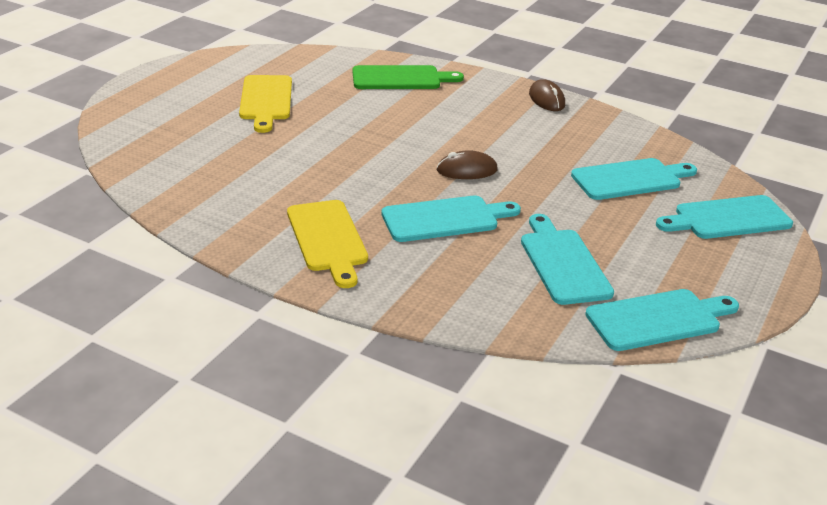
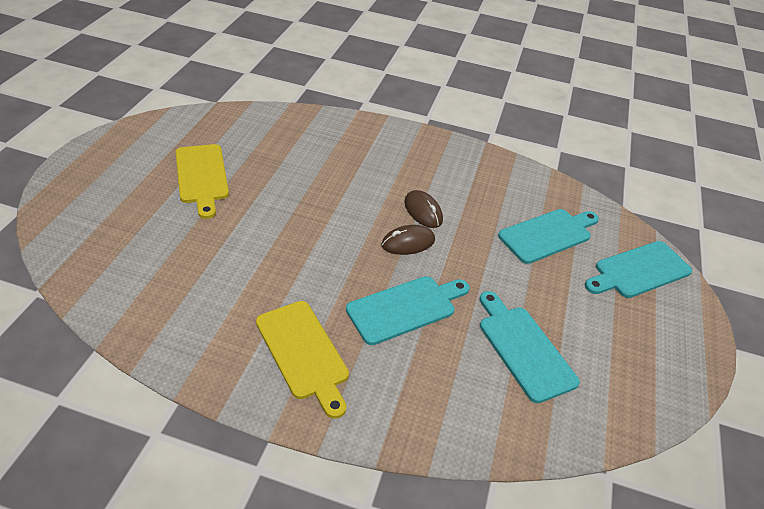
camera: 15 degrees left, 10 degrees up
green cutting board [352,65,464,89] -> none
brown mouse [529,79,565,111] -> brown mouse moved to [404,190,443,228]
turquoise cutting board [585,289,739,351] -> none

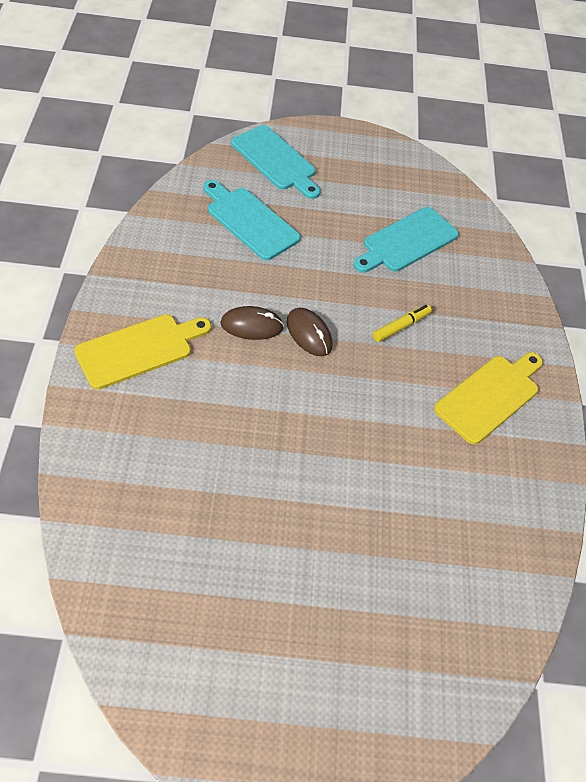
camera: 105 degrees left, 10 degrees up
yellow cutting board [176,144,229,219] -> yellow cutting board moved to [74,314,211,390]
turquoise cutting board [346,276,470,345] -> yellow marker [373,304,432,342]
brown mouse [404,190,443,228] -> brown mouse turned 45 degrees clockwise [220,306,284,340]

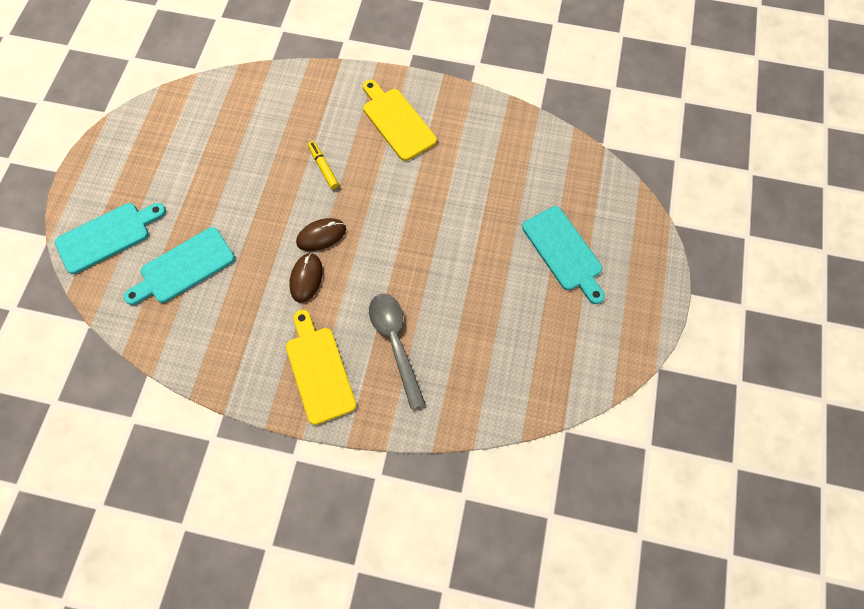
camera: 75 degrees left, 15 degrees up
turquoise cutting board [353,207,459,273] -> turquoise cutting board moved to [522,206,605,304]
none -> grey spoon [369,294,425,409]

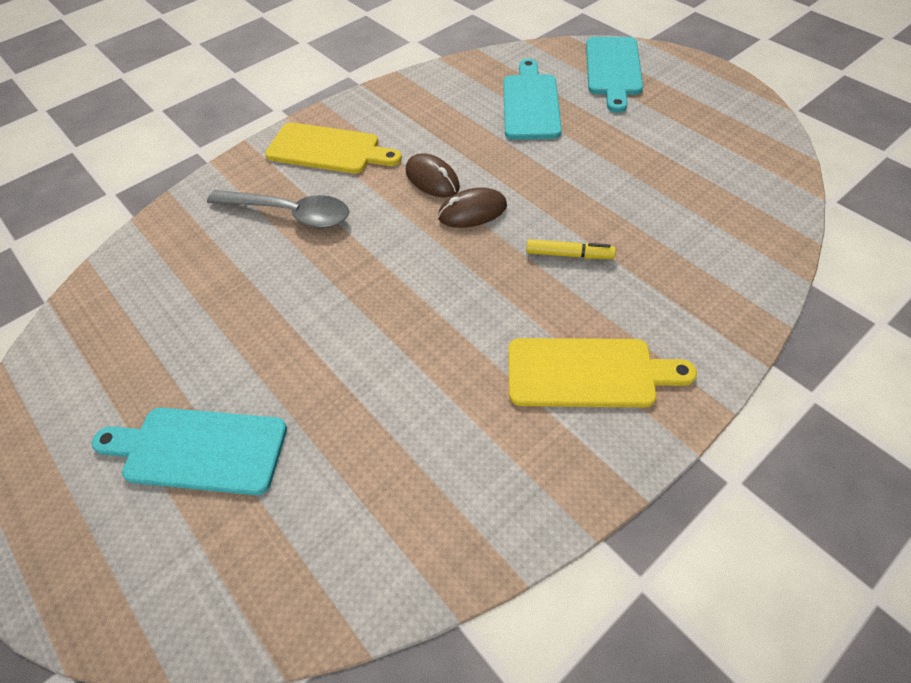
camera: 130 degrees right, 15 degrees down
brown mouse [296,218,346,251] -> brown mouse turned 60 degrees clockwise [438,187,507,228]

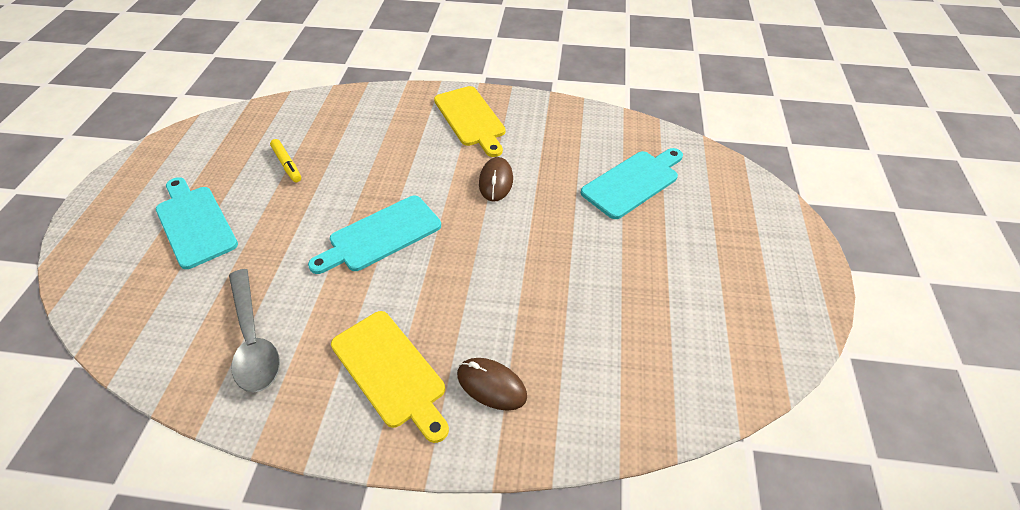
camera: 45 degrees right, 5 degrees down
grey spoon [207,190,349,228] -> grey spoon moved to [229,269,280,393]
brown mouse [438,187,507,228] -> brown mouse moved to [457,358,527,411]
yellow marker [526,239,616,259] -> yellow marker moved to [270,139,301,182]
turquoise cutting board [586,37,643,113] -> turquoise cutting board moved to [308,196,441,274]

